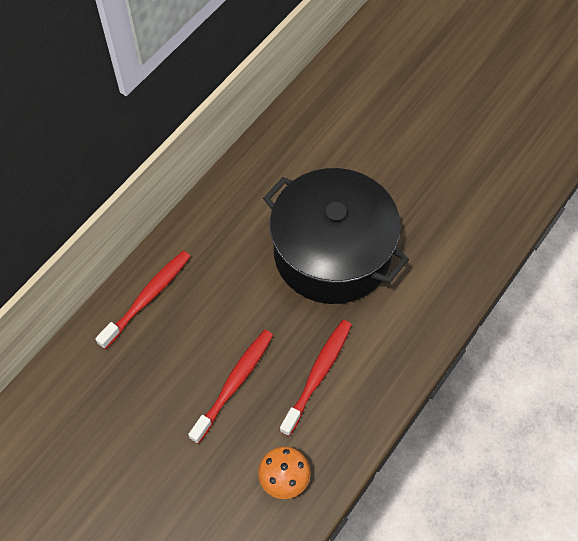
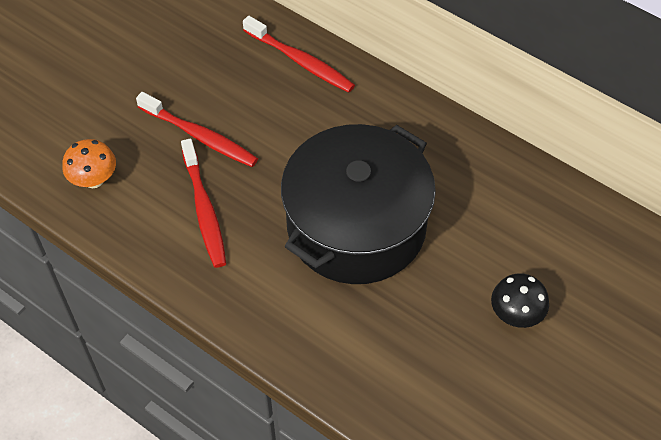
camera: 90 degrees right, 5 degrees down
red toothbrush [280,320,352,436] -> red toothbrush turned 45 degrees clockwise [181,139,226,268]
none -> black mushroom [491,273,549,328]

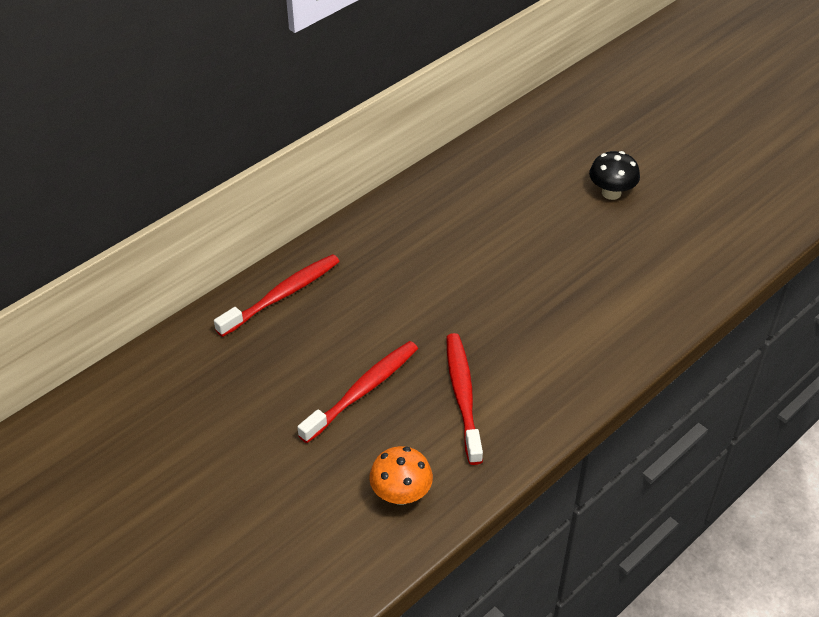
camera: 80 degrees left, 10 degrees down
red toothbrush [181,139,226,268] -> red toothbrush turned 90 degrees counterclockwise [446,333,483,465]
black pot [281,124,436,284] -> none

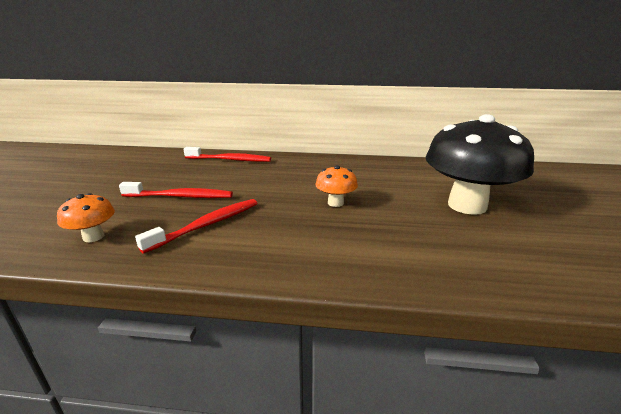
camera: 50 degrees right, 20 degrees down
black mushroom [589,151,640,200] -> black mushroom [425,114,534,215], size x2.24
none -> orange mushroom [315,165,358,207]

